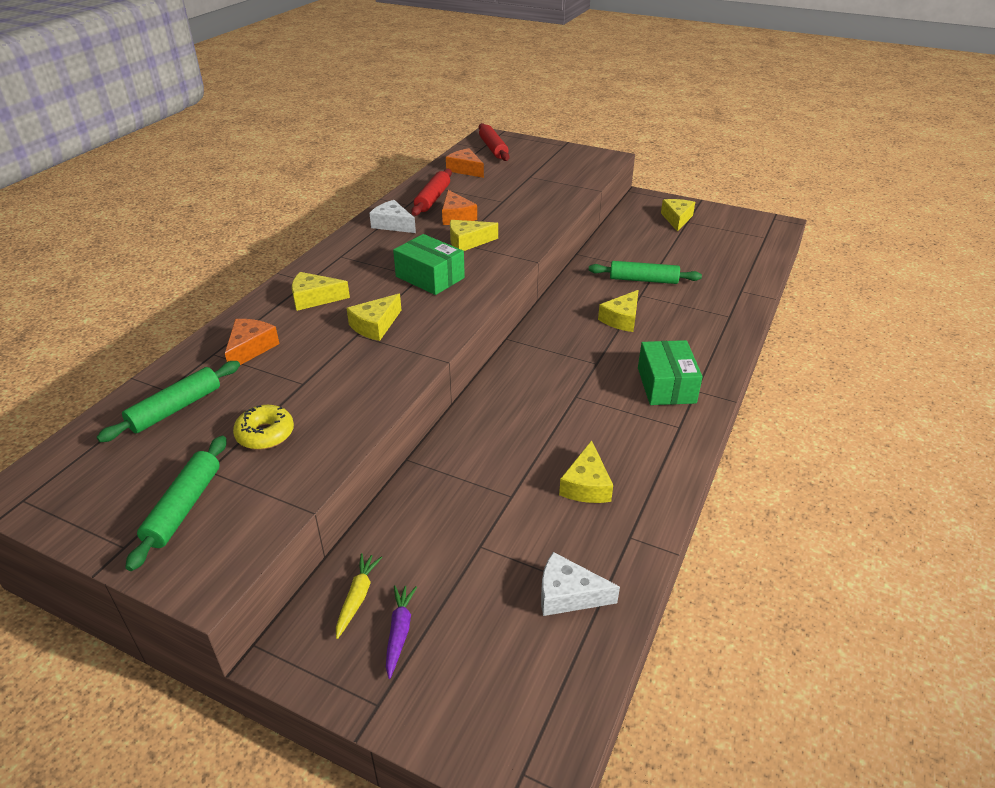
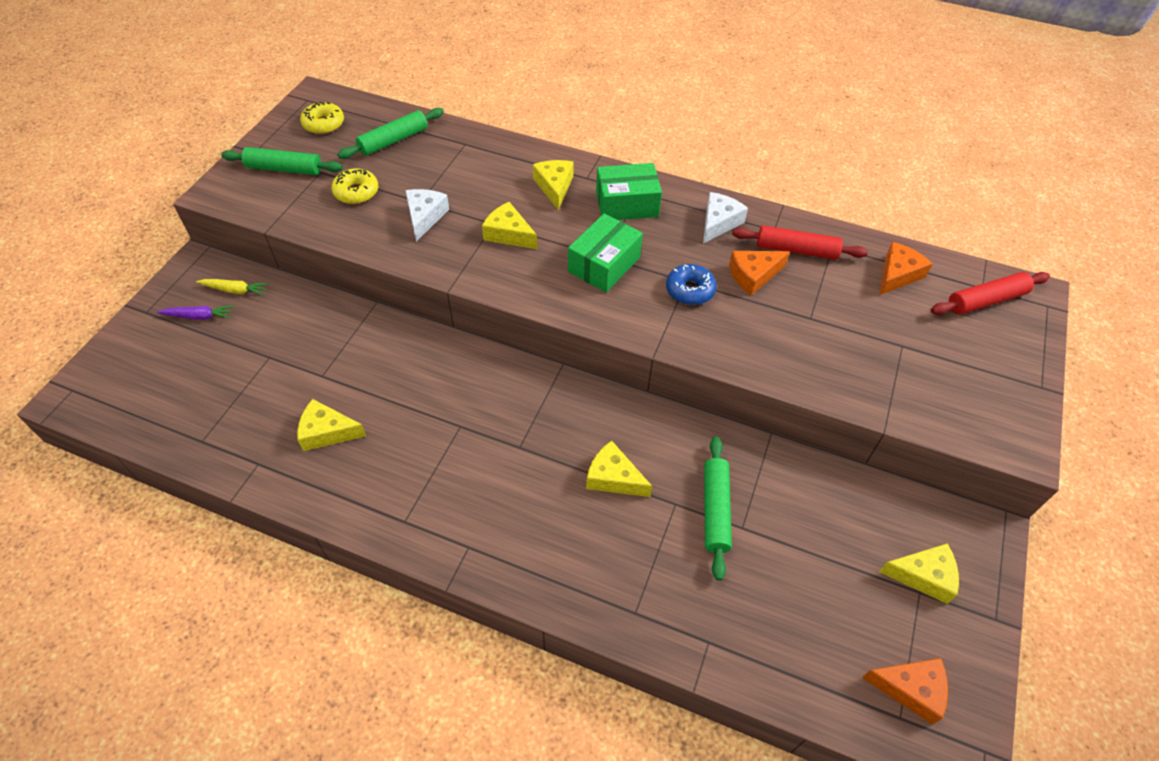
camera: 85 degrees right, 15 degrees up
green rolling pin [97,361,240,442] -> green rolling pin turned 75 degrees counterclockwise [338,108,444,159]
orange cheese [225,319,279,365] -> orange cheese moved to [862,658,948,725]
yellow cheese [450,220,498,251] -> blue donut [666,264,717,305]
white cheese [541,552,620,616] -> white cheese moved to [405,189,449,242]
green box [638,340,703,405] -> green box moved to [596,163,662,220]
none -> yellow donut [300,102,344,134]

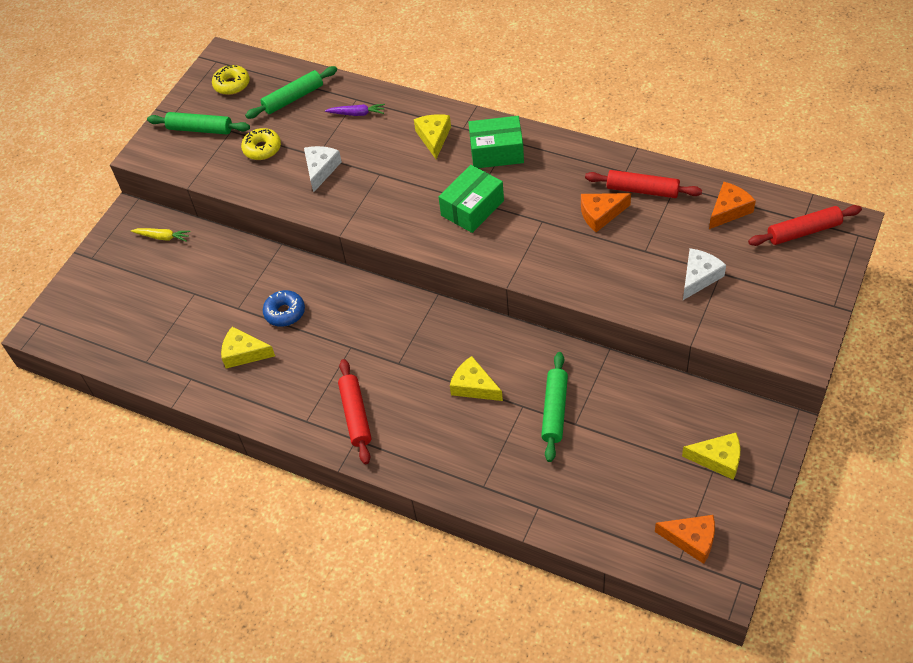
camera: 10 degrees right, 0 degrees up
purple carrot [157,305,234,320] -> purple carrot moved to [325,104,385,116]
yellow cheese [482,202,538,249] -> none
blue donut [666,264,717,305] -> blue donut moved to [263,290,305,327]
white cheese [703,192,748,244] -> white cheese moved to [683,248,726,300]
none -> red rolling pin [338,359,371,464]

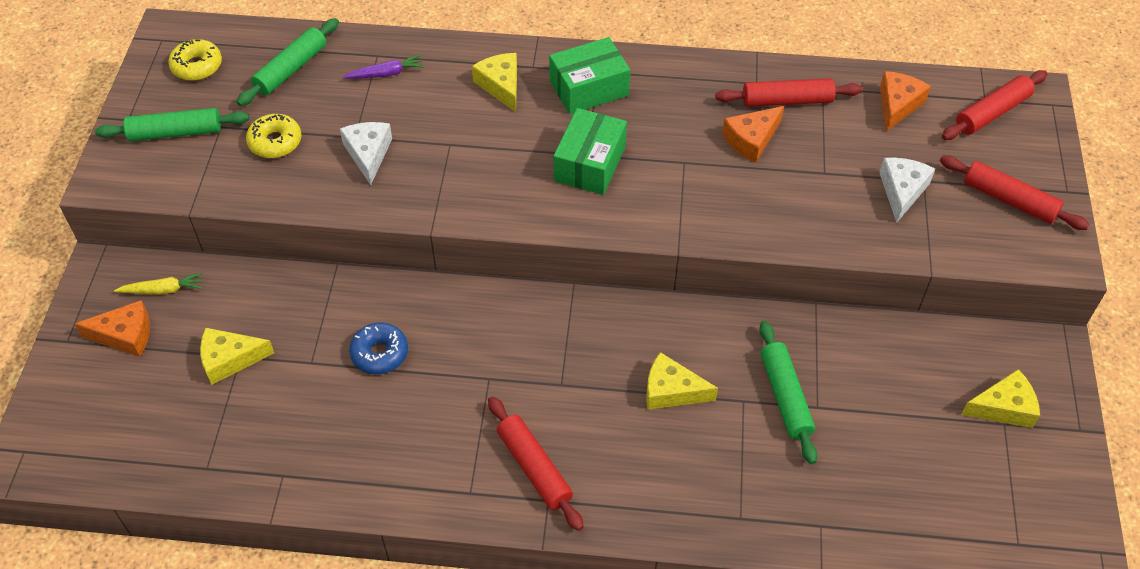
camera: 25 degrees left, 0 degrees up
yellow cheese [221,327,275,369] -> yellow cheese moved to [200,328,274,385]
orange cheese [655,515,715,564] -> orange cheese moved to [74,300,150,357]
none -> red rolling pin [940,155,1090,230]

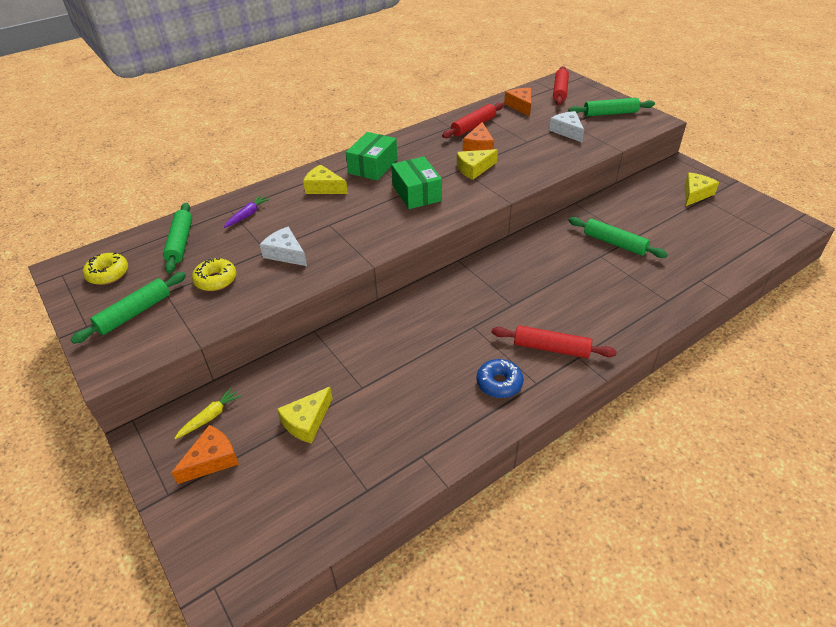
camera: 40 degrees left, 10 degrees down
blue donut [349,322,408,374] -> blue donut moved to [476,359,523,398]
yellow cheese [646,352,718,410] -> yellow cheese moved to [457,149,498,180]
red rolling pin [940,155,1090,230] -> green rolling pin [568,98,655,116]

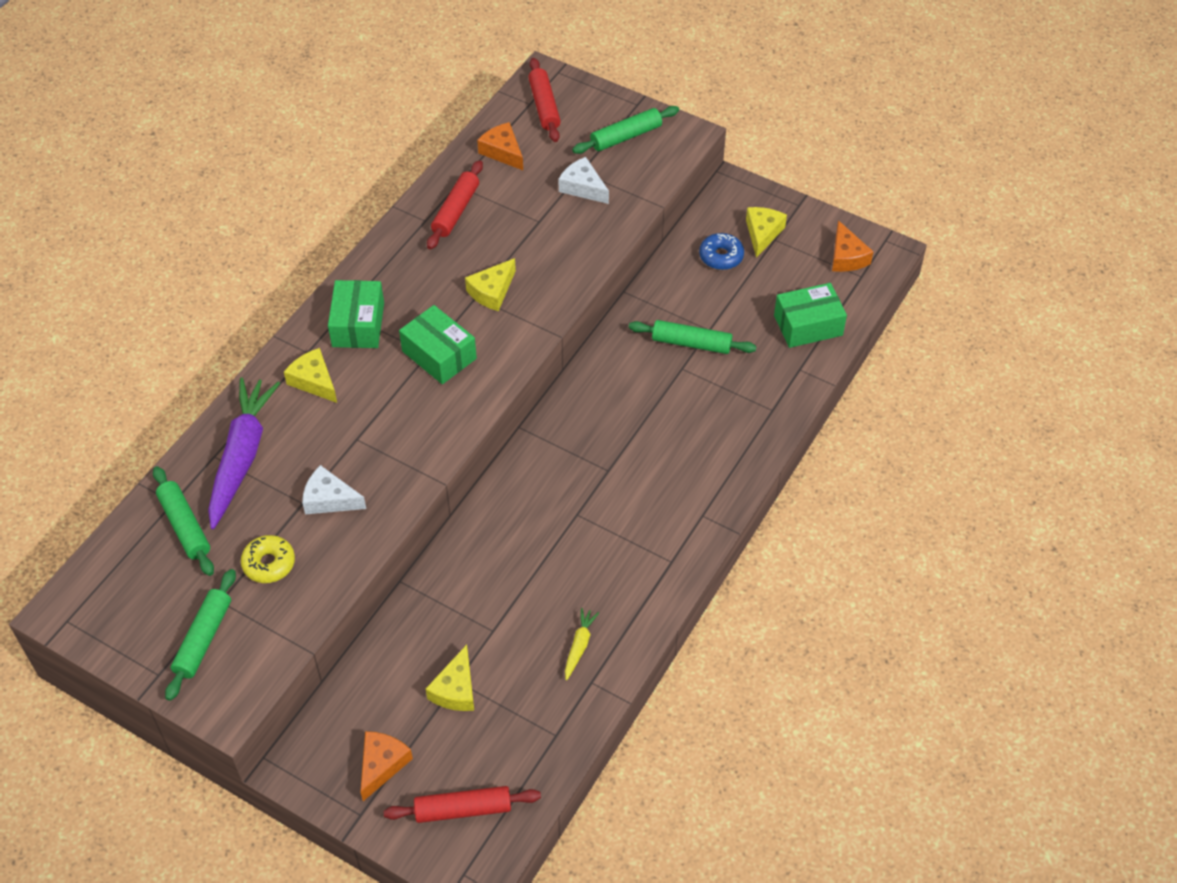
camera: 25 degrees left, 10 degrees up
yellow donut [83,252,128,285] -> none
yellow carrot [174,388,241,439] -> yellow carrot moved to [565,608,599,680]
purple carrot [224,195,270,228] -> purple carrot [208,378,280,529], size x2.30
yellow cheese [303,164,348,194] -> yellow cheese turned 45 degrees clockwise [284,348,337,403]
orange cheese [463,122,494,151] -> orange cheese moved to [832,220,874,272]
blue donut [476,359,523,398] -> blue donut moved to [699,233,744,270]
red rolling pin [491,325,617,358] -> red rolling pin moved to [384,786,541,823]
none -> green box [774,283,847,348]

